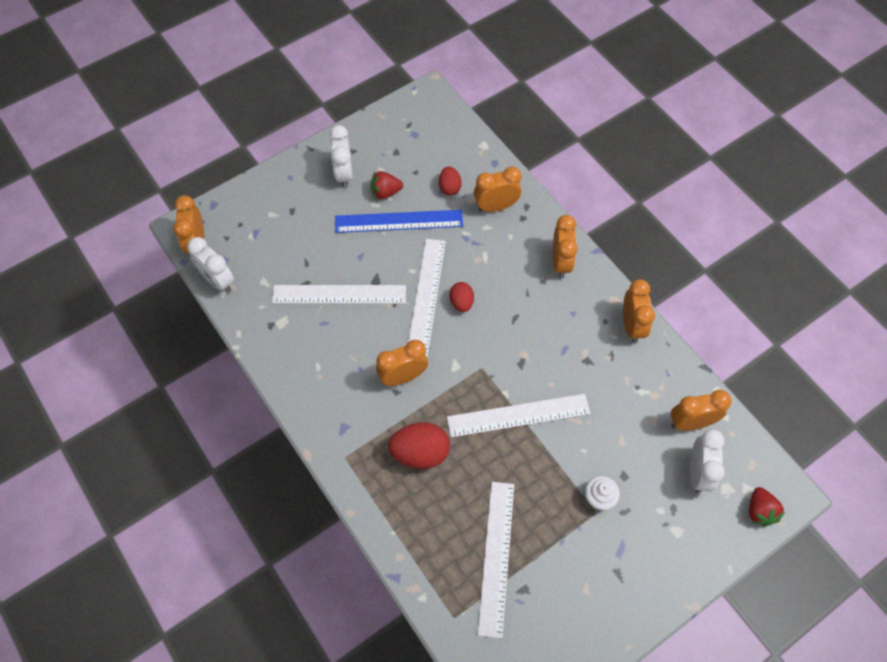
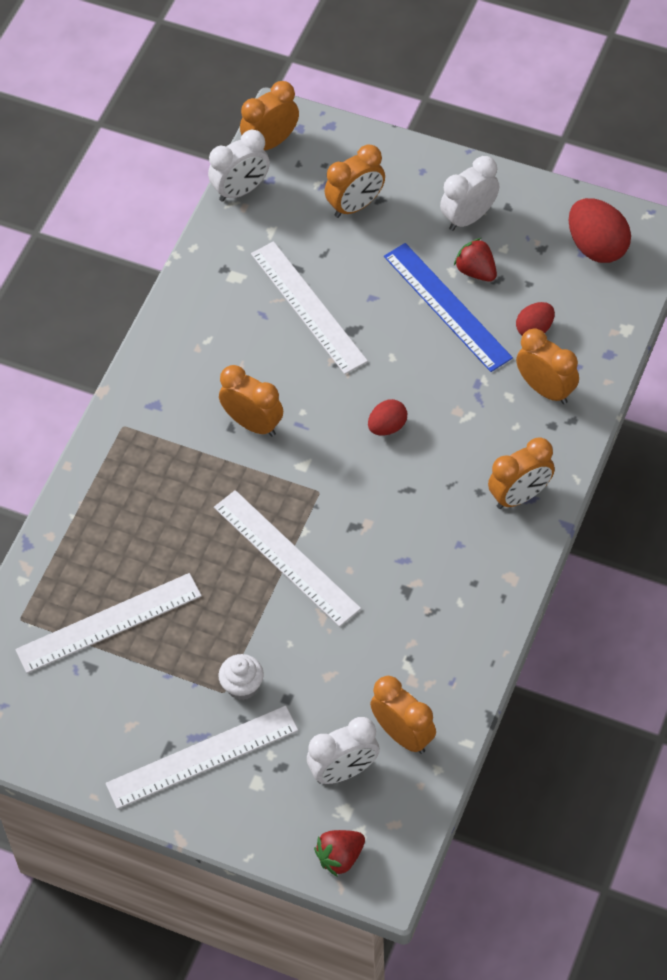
camera: 60 degrees right, 5 degrees down
white clock [187,237,234,293] -> white clock turned 135 degrees counterclockwise [208,130,270,202]
red egg [388,423,450,469] -> red egg moved to [569,198,631,263]
white ruler [408,239,446,357] -> white ruler moved to [106,706,298,809]
orange clock [623,279,655,343] -> orange clock moved to [325,144,385,218]

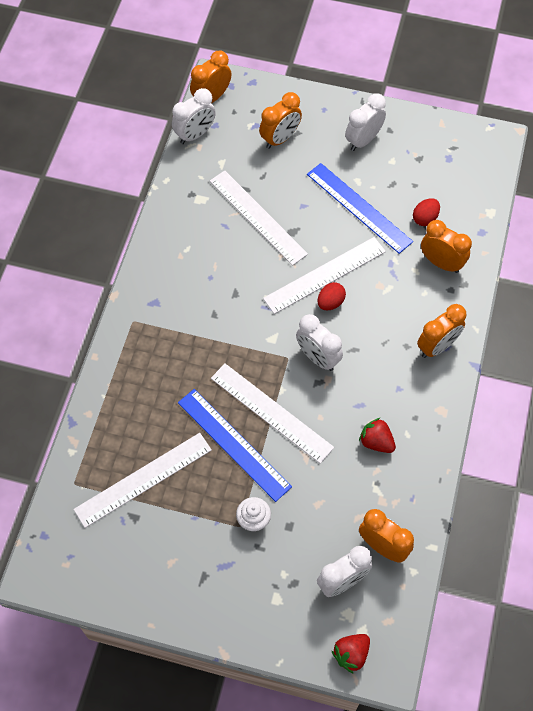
camera: 10 degrees left, 5 degrees up
white ruler [106,706,298,809] -> white ruler moved to [263,237,386,314]
orange clock [219,365,283,436] -> none
red strawberry [454,238,497,282] -> red strawberry moved to [359,418,396,453]
red egg [569,198,631,263] -> none
none -> blue ruler [178,389,292,502]
none -> white clock [296,314,343,371]

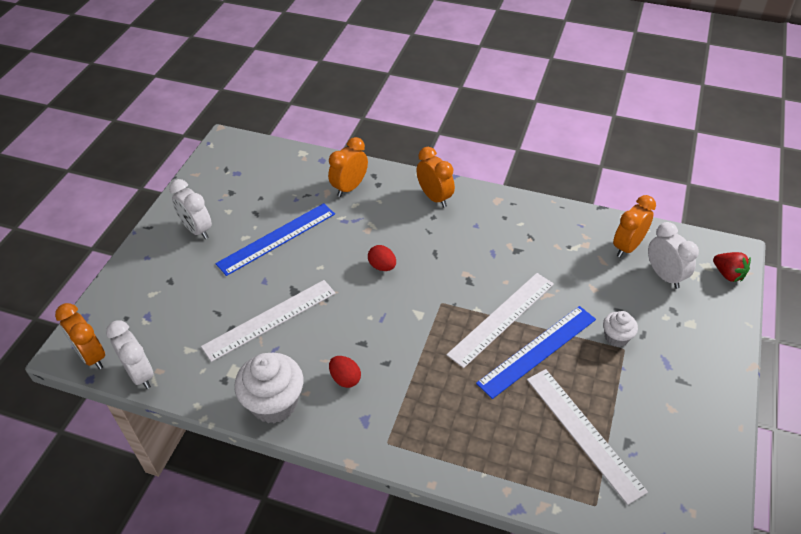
camera: 85 degrees left, 15 degrees down
orange clock [259,92,302,149] -> none
white ruler [263,237,386,314] -> none
white clock [296,314,343,371] -> none
red strawberry [359,418,396,453] -> none
red egg [413,198,440,226] -> red egg moved to [329,356,361,388]
none -> white cupcake [234,353,303,423]

